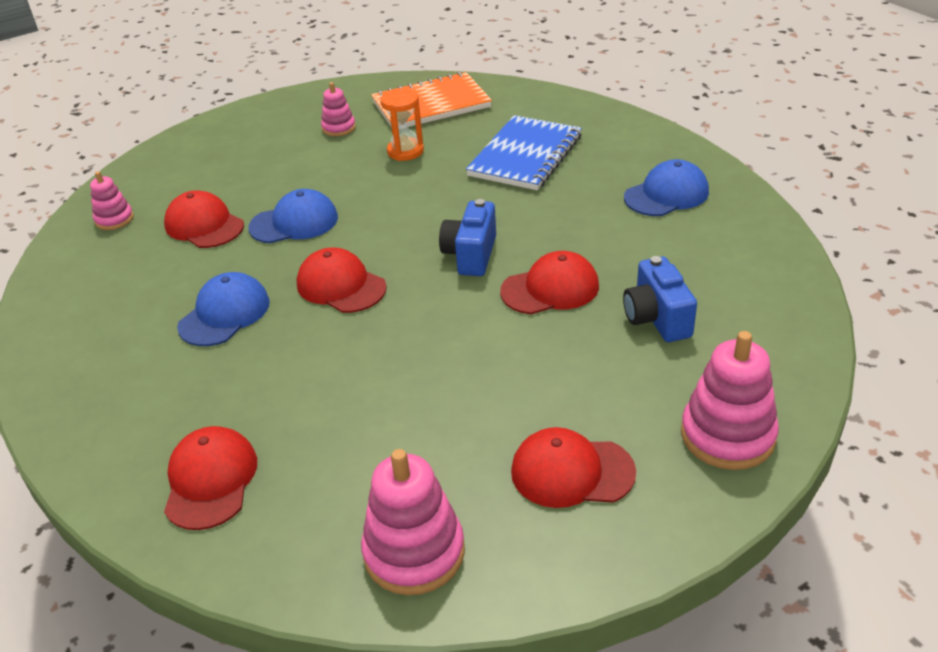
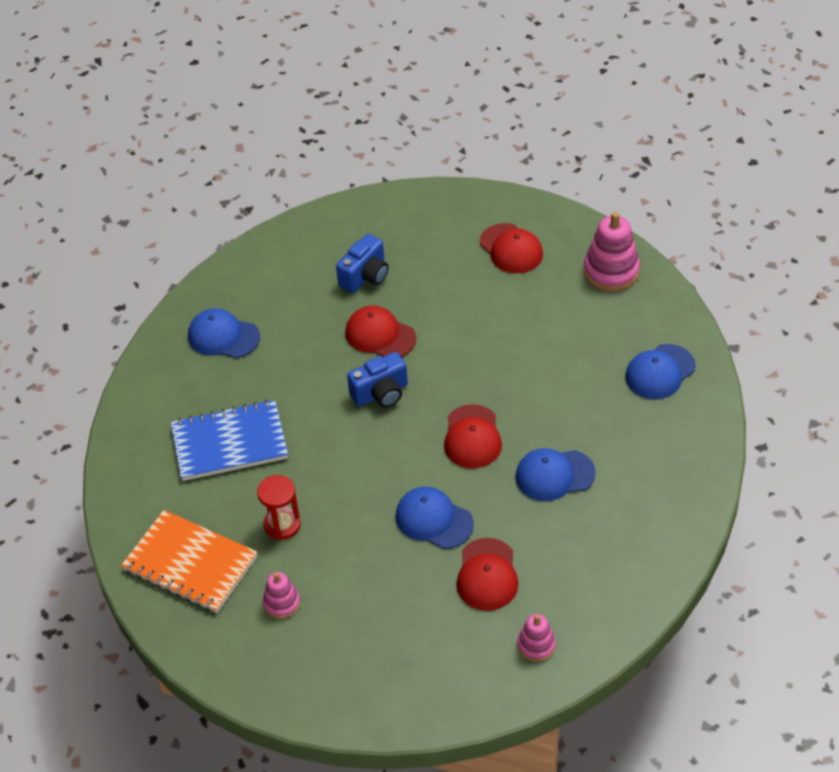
camera: 130 degrees left, 10 degrees up
red cap [164,426,257,530] -> blue cap [625,344,696,399]
orange hourglass [380,88,424,161] -> red hourglass [257,475,301,540]
pink stacking toy [681,331,779,470] -> none

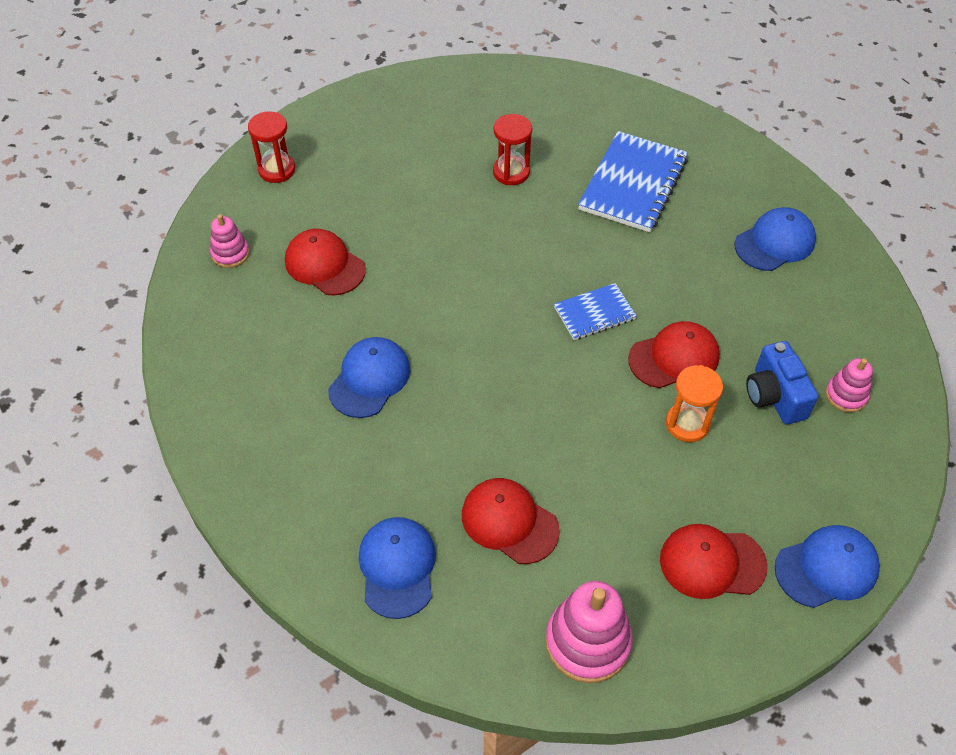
camera: 125 degrees right, 5 degrees up
orange notebook [121,510,257,613] -> none
pink stacking toy [263,572,300,619] -> pink stacking toy moved to [826,358,873,412]
blue camera [347,352,408,408] -> blue notebook [554,283,637,340]
blue cap [395,487,474,549] -> blue cap moved to [775,525,880,608]
red cap [444,404,502,468] -> red cap moved to [462,478,560,564]
none -> red hourglass [248,111,295,183]
none -> orange hourglass [666,365,723,442]

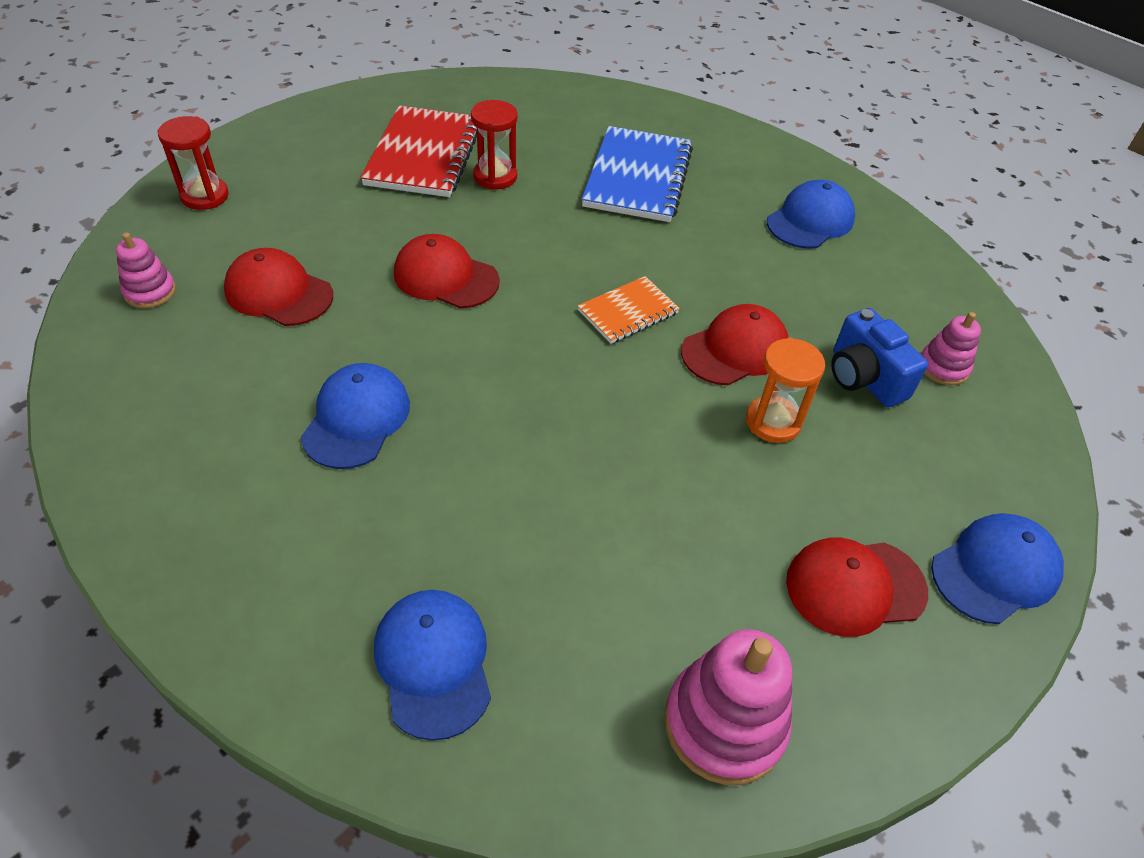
camera: 15 degrees left, 5 degrees down
red cap [462,478,560,564] -> red cap moved to [394,234,500,308]
blue notebook [554,283,637,340] -> orange notebook [578,276,680,344]
none -> red notebook [360,106,477,197]

